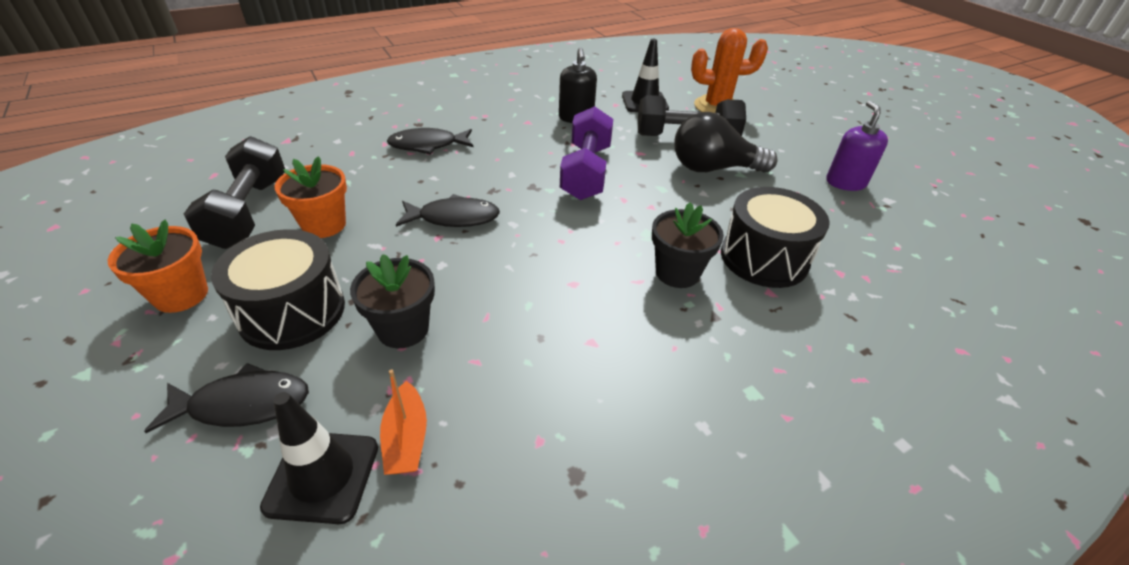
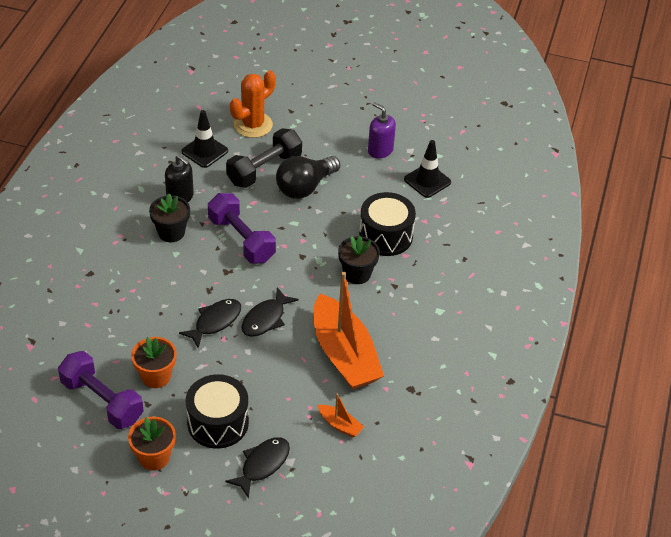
camera: 45 degrees left, 5 degrees up
black dumbbell [184,136,285,249] -> purple dumbbell [58,351,144,429]
black traffic cone [260,392,378,524] -> black traffic cone moved to [404,140,451,198]
black flower pot [350,254,435,348] -> black flower pot moved to [149,194,190,242]
black fish [387,128,473,154] -> black fish moved to [241,287,299,337]
none -> orange boat [314,271,384,390]

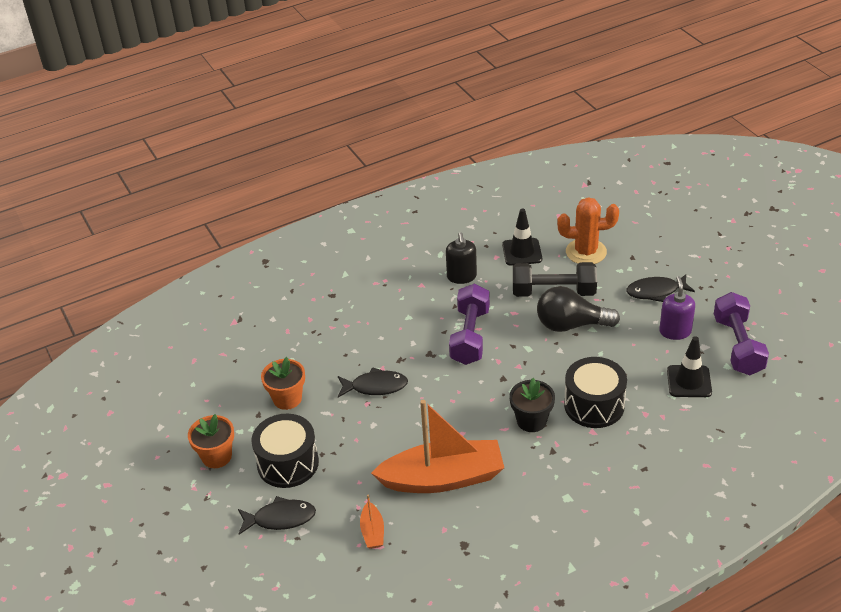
camera: 50 degrees right, 5 degrees down
purple dumbbell [58,351,144,429] -> purple dumbbell moved to [714,292,769,375]
black flower pot [149,194,190,242] -> none
black fish [241,287,299,337] -> black fish moved to [626,274,695,302]
orange boat [314,271,384,390] -> orange boat turned 120 degrees counterclockwise [371,400,504,493]

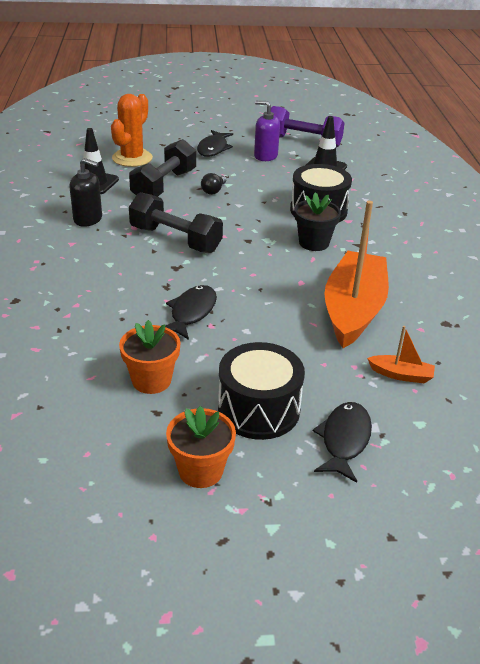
camera: 70 degrees left, 5 degrees down
purple dumbbell [449,284,490,365] -> black dumbbell [129,192,223,253]
black light bulb [537,286,620,332] -> black light bulb [201,173,226,195], size x0.47

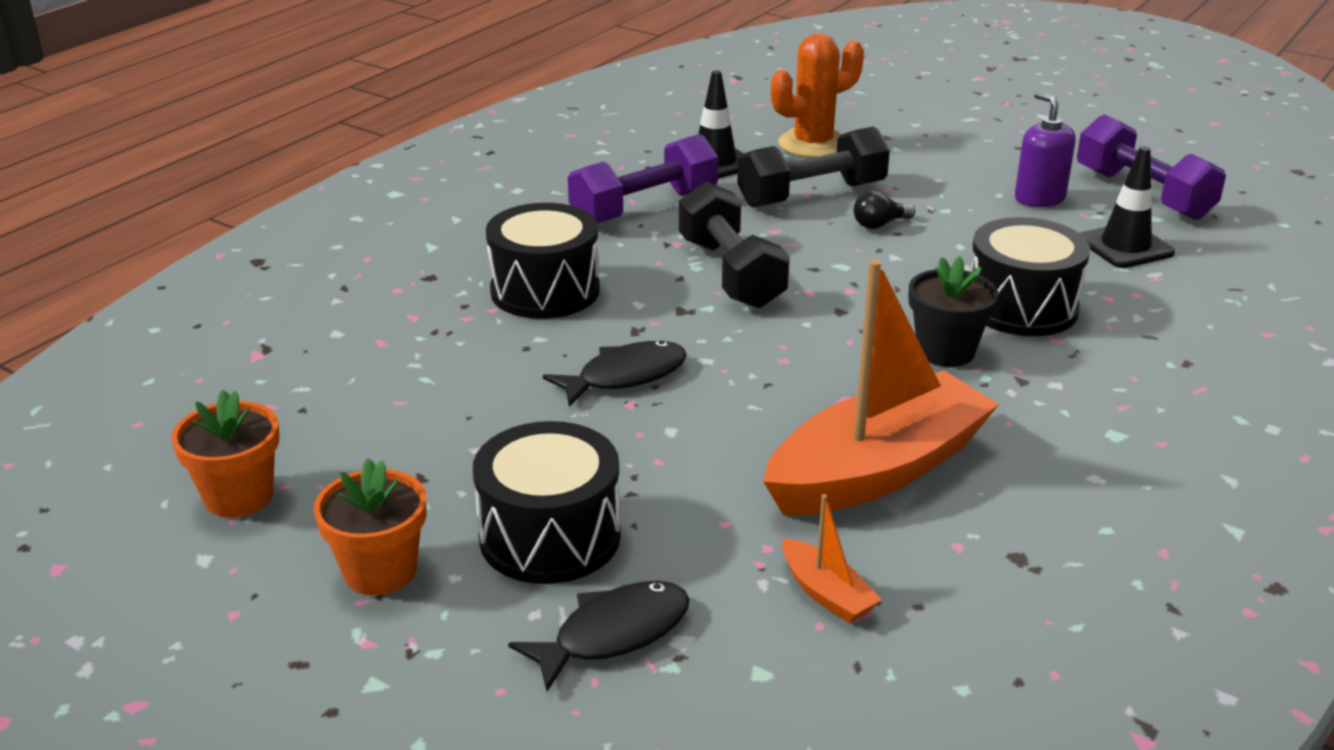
camera: 40 degrees right, 5 degrees down
black soap dispenser [70,158,102,227] -> purple dumbbell [568,134,718,223]
orange flower pot [119,320,181,394] -> orange flower pot moved to [171,390,279,518]
black fish [197,130,233,157] -> none
none -> black drum [486,203,600,319]

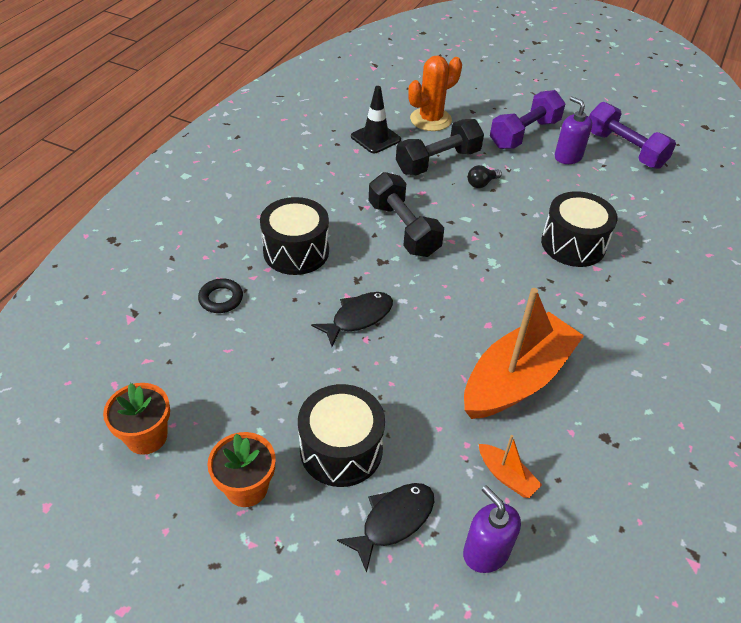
camera: 10 degrees left, 15 degrees up
purple dumbbell [568,134,718,223] -> purple dumbbell moved to [490,90,565,149]
black flower pot [909,256,999,367] -> none
black traffic cone [1080,146,1175,268] -> none
none -> black ring [198,278,243,313]
none -> purple soap dispenser [463,485,521,573]

